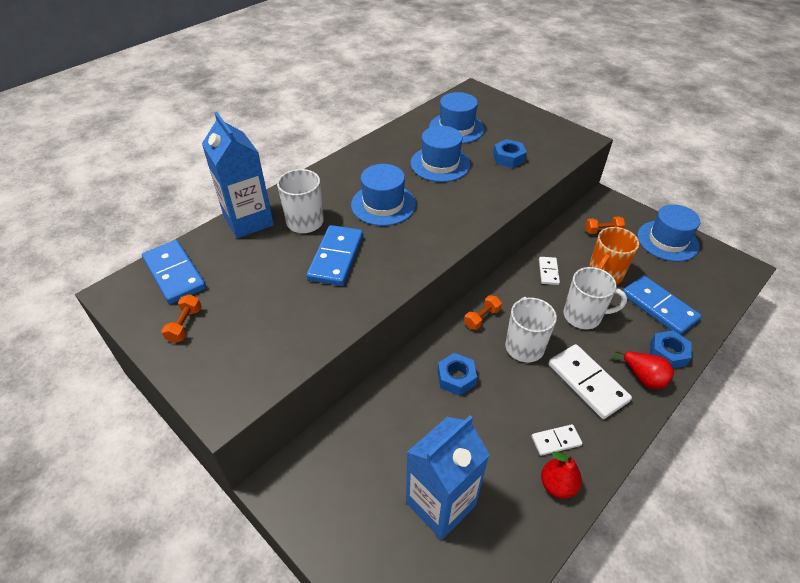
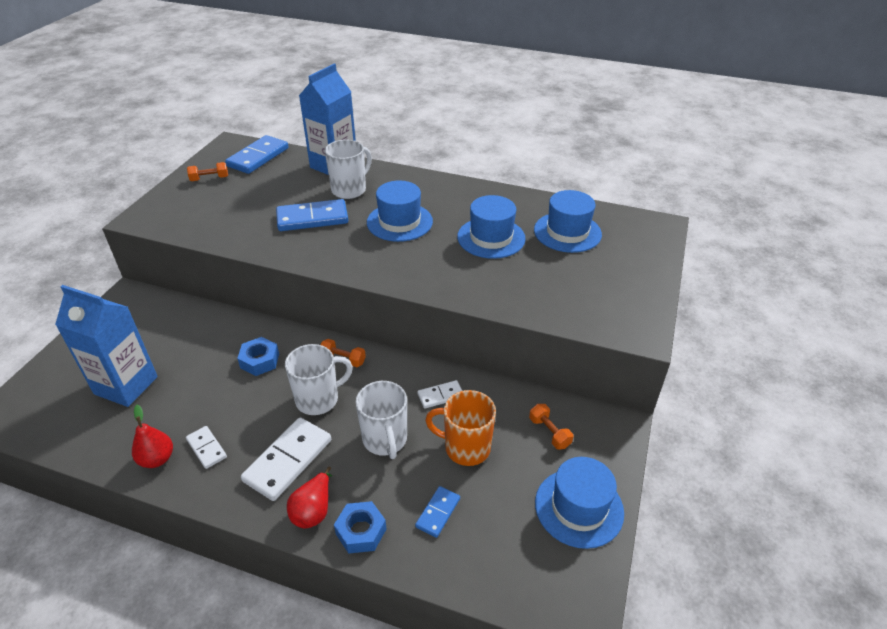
camera: 65 degrees right, 5 degrees down
blue nut [493,139,527,168] -> none
blue domino [623,276,701,335] -> blue domino [415,486,460,538], size x0.54

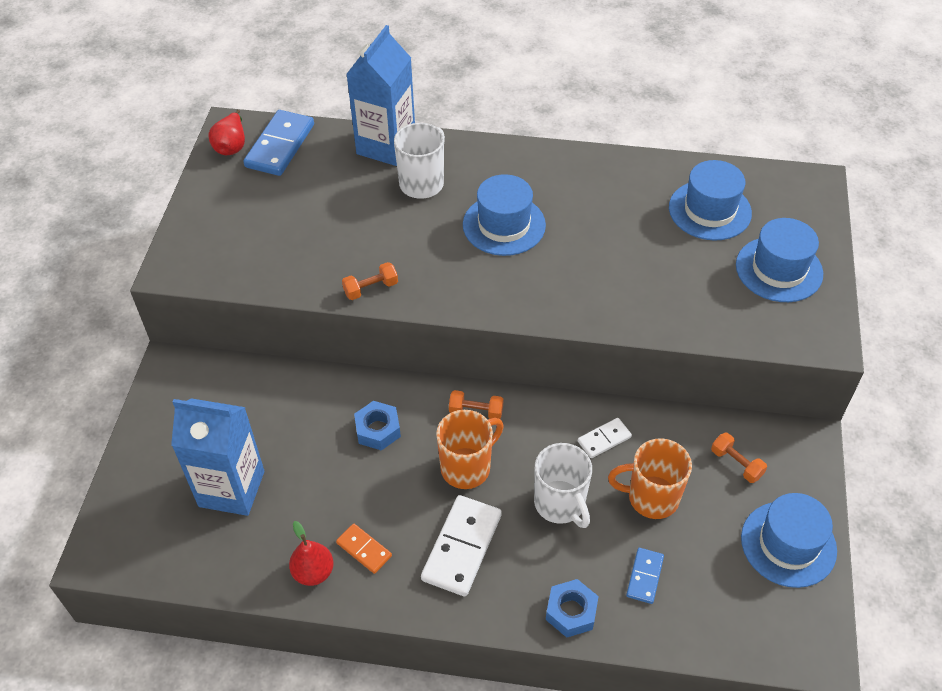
camera: 10 degrees left, 10 degrees up
white domino [186,426,227,469] -> orange domino [336,523,392,574]
orange dumbbell [187,162,228,181] -> orange dumbbell moved to [342,262,398,300]
blue domino [276,199,348,231] -> none
white mug [285,344,353,415] -> orange mug [436,410,504,489]
red pear [287,466,332,529] -> red pear moved to [208,110,245,155]
blue hat [457,195,526,259] -> blue hat moved to [736,218,823,302]

